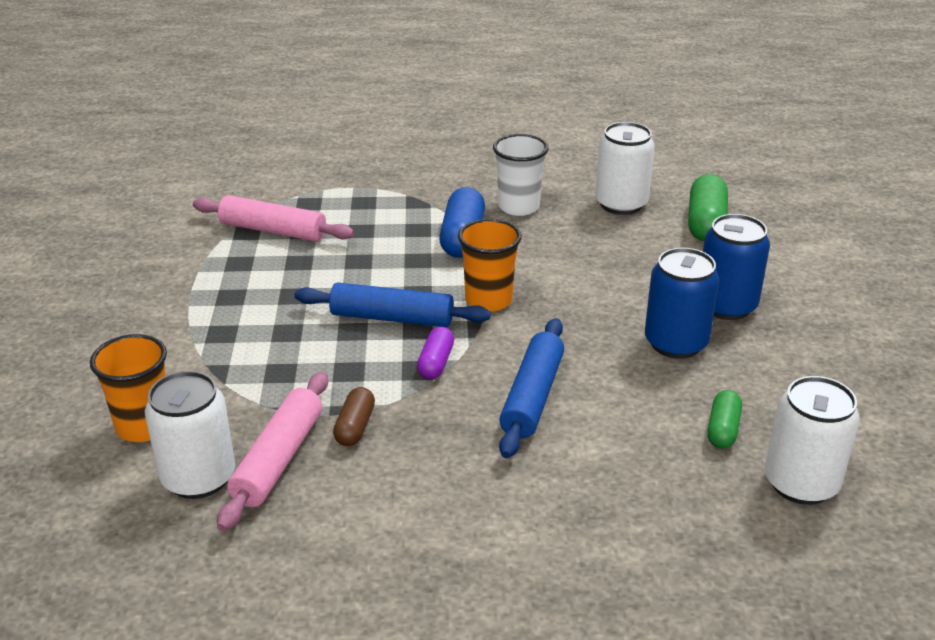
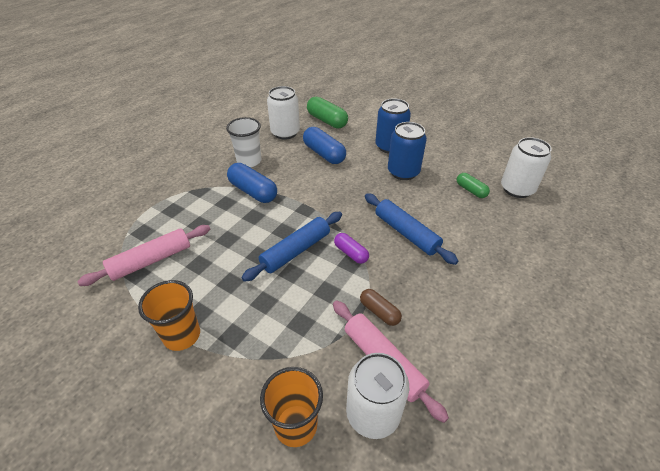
camera: 55 degrees left, 10 degrees up
orange cup [458,219,522,312] -> orange cup moved to [138,280,200,351]
none -> blue capsule [303,127,346,164]

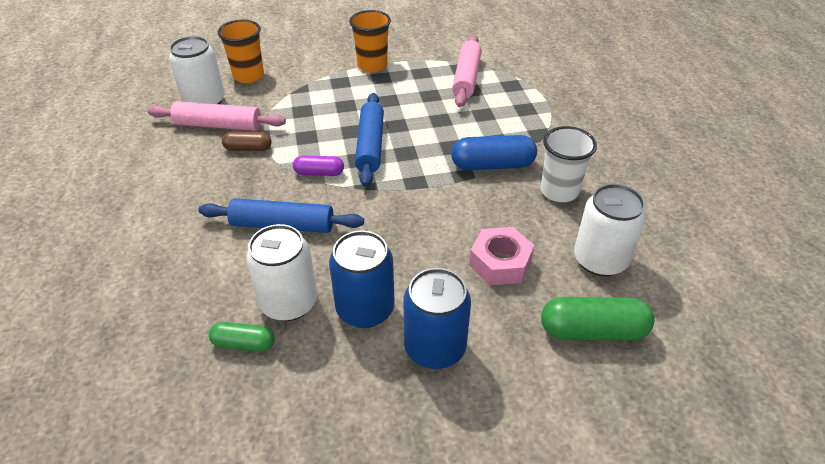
camera: 135 degrees right, 0 degrees up
blue capsule [303,127,346,164] -> pink nut [469,227,535,285]
white can [501,137,552,198] -> white can moved to [246,224,317,321]

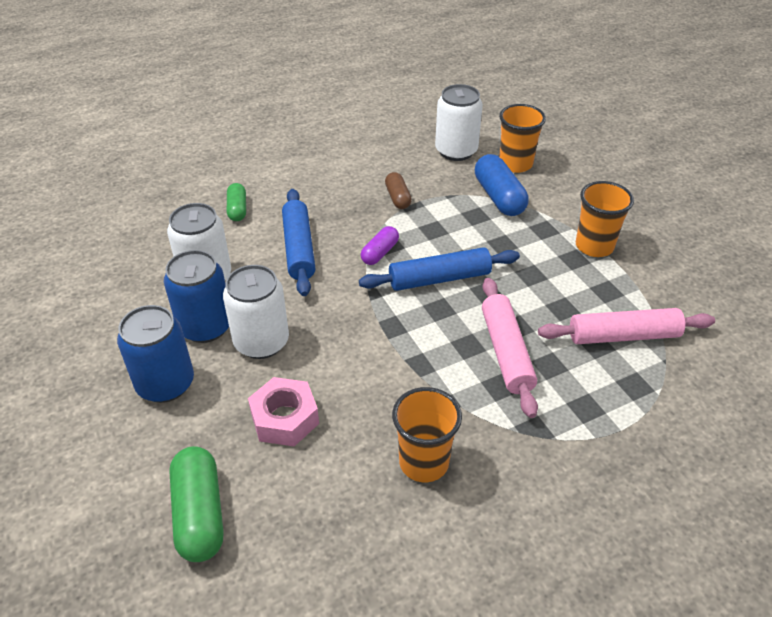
camera: 75 degrees right, 0 degrees up
pink rolling pin [148,101,286,131] -> pink rolling pin moved to [482,278,538,418]
green capsule [209,322,275,351] -> green capsule moved to [227,183,246,221]
purple capsule [293,156,344,176] -> purple capsule turned 45 degrees clockwise [361,226,399,265]
blue capsule [451,135,537,170] -> blue capsule moved to [475,154,529,216]
white cup [541,126,597,202] -> orange cup [392,387,462,482]
white can [574,184,646,277] -> white can moved to [223,265,289,359]

